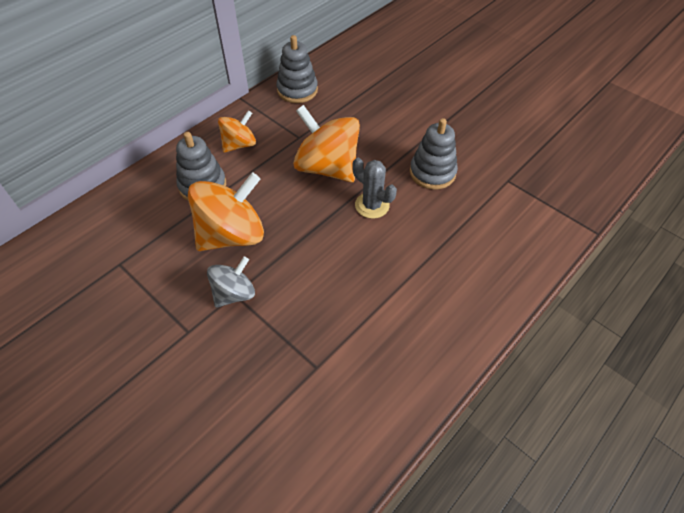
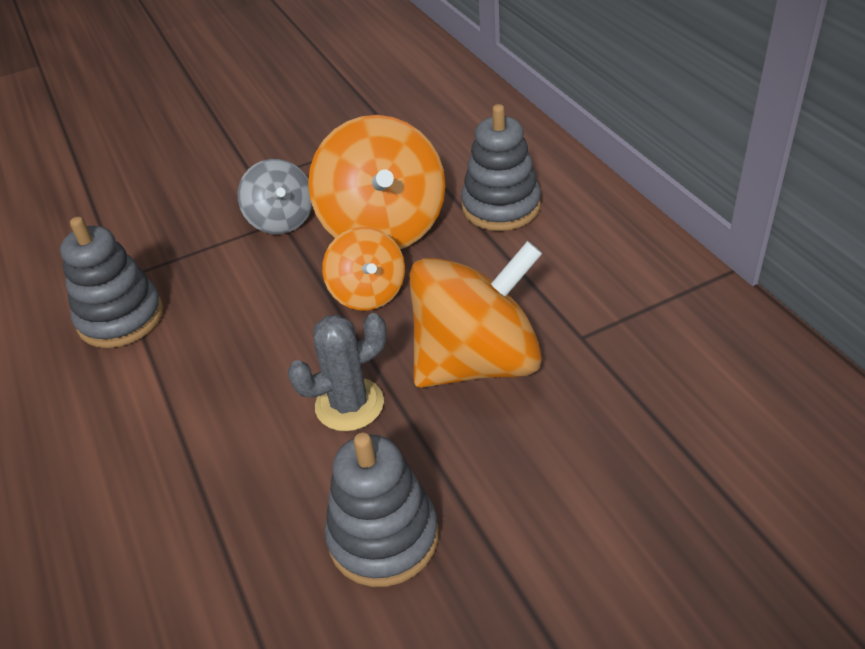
camera: 115 degrees right, 10 degrees down
orange spinning top [218,110,256,153] -> orange spinning top moved to [322,227,405,311]
grey stacking toy [276,35,318,103] -> grey stacking toy moved to [60,217,163,348]

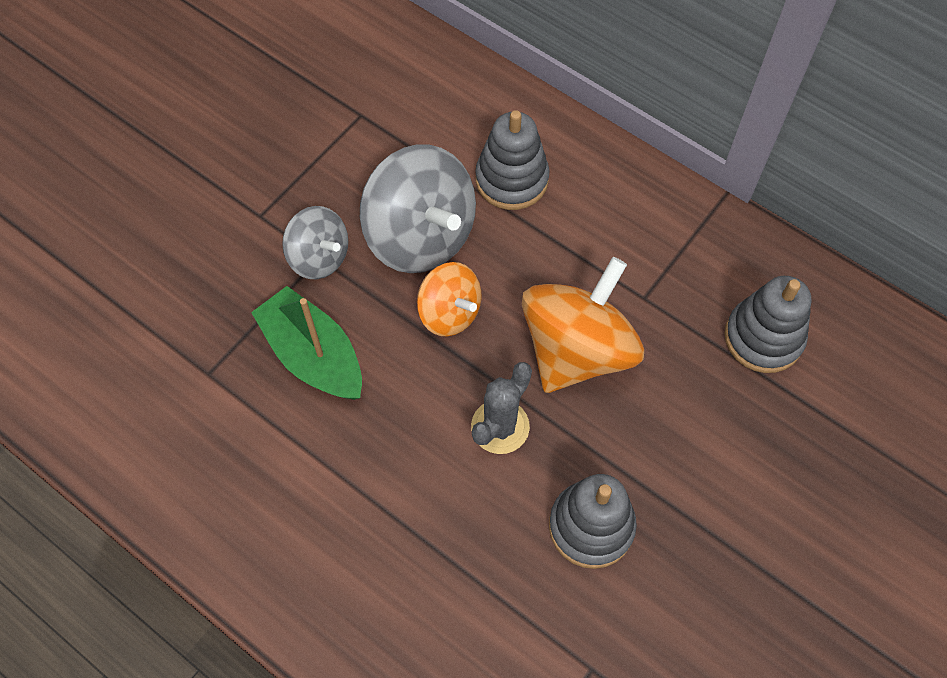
camera: 30 degrees left, 20 degrees up
grey stacking toy [60,217,163,348] -> grey stacking toy moved to [725,276,811,373]
orange spinning top [308,115,445,249] -> grey spinning top [360,145,476,273]
none -> green boat [251,286,362,400]

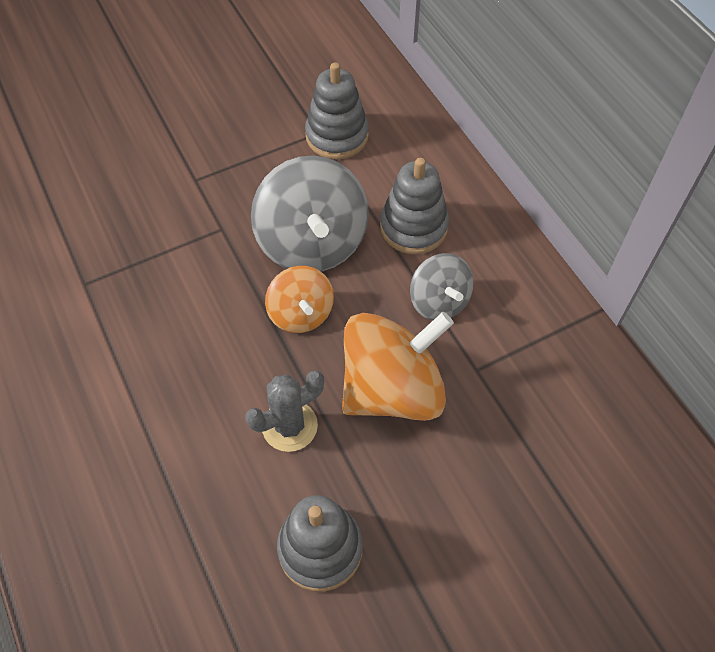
camera: 25 degrees right, 5 degrees down
green boat [251,286,362,400] -> none
grey spinning top [282,206,348,279] -> grey spinning top moved to [410,253,473,320]
grey stacking toy [725,276,811,373] -> grey stacking toy moved to [305,62,369,159]

